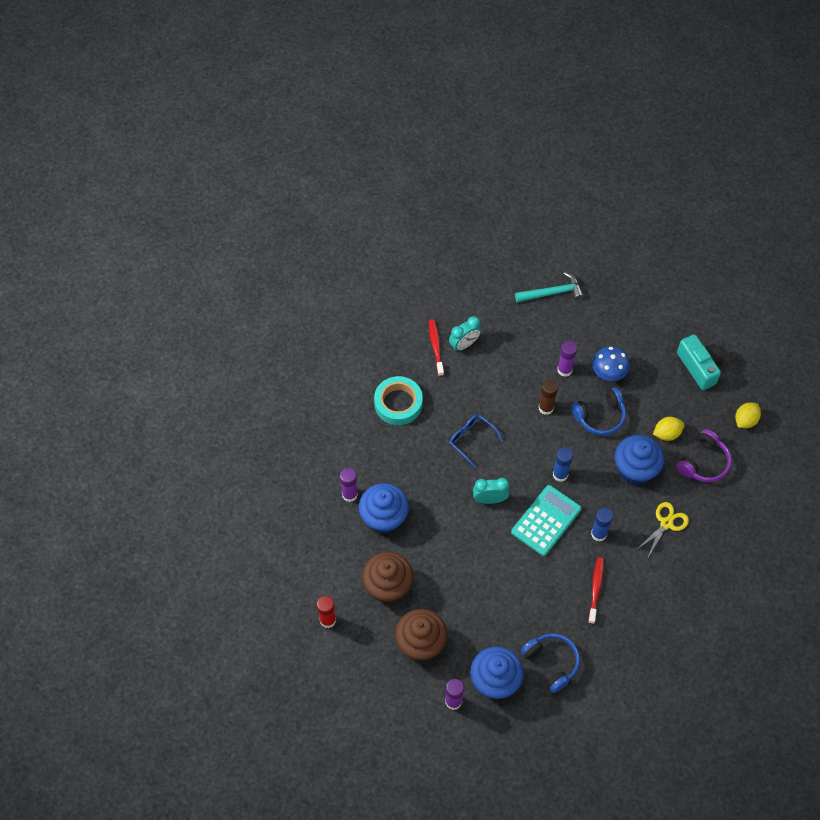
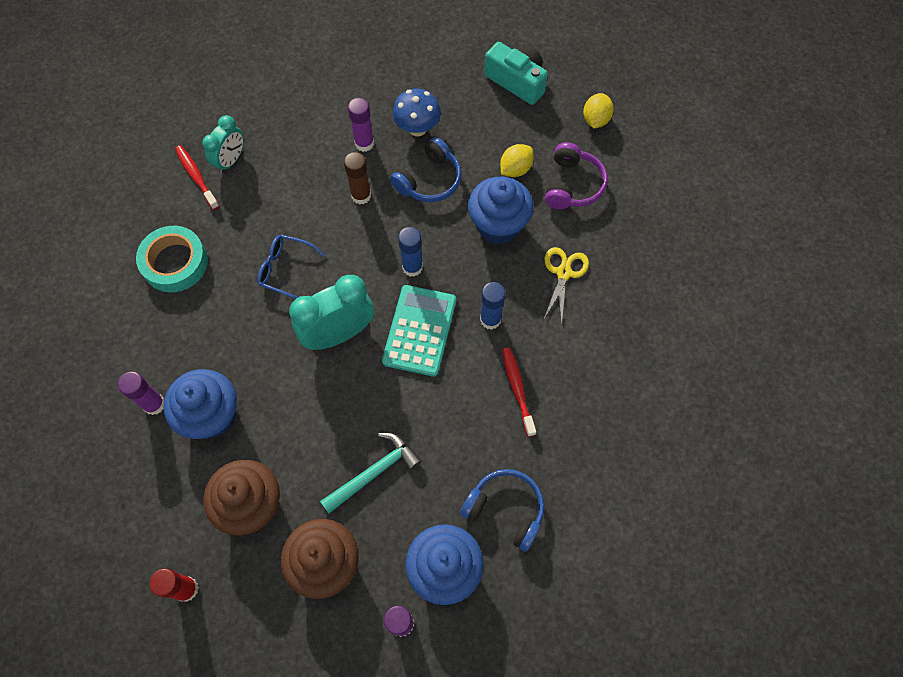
camera: 25 degrees left, 5 degrees up
turquoise clock [473,478,509,504] -> turquoise clock [289,275,374,350], size x1.62
turquoise hammer [515,272,584,302] -> turquoise hammer moved to [320,432,422,513]

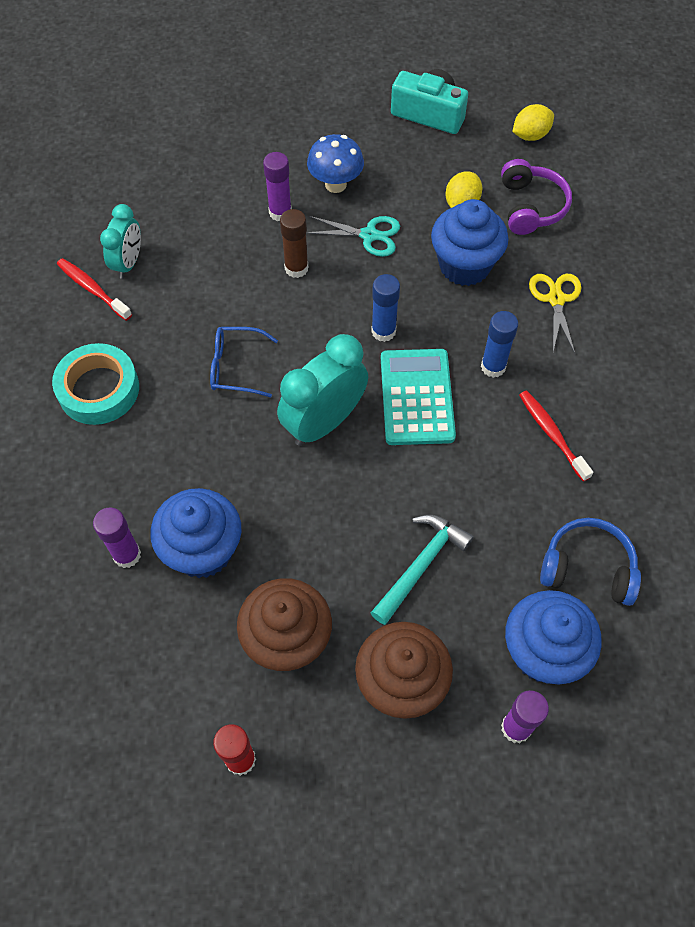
camera: 15 degrees left, 5 degrees down
blue headphones [390,137,462,202] -> turquoise scissors [306,216,400,257]
yellow lemon [583,93,614,128] -> yellow lemon turned 60 degrees clockwise [512,104,554,141]

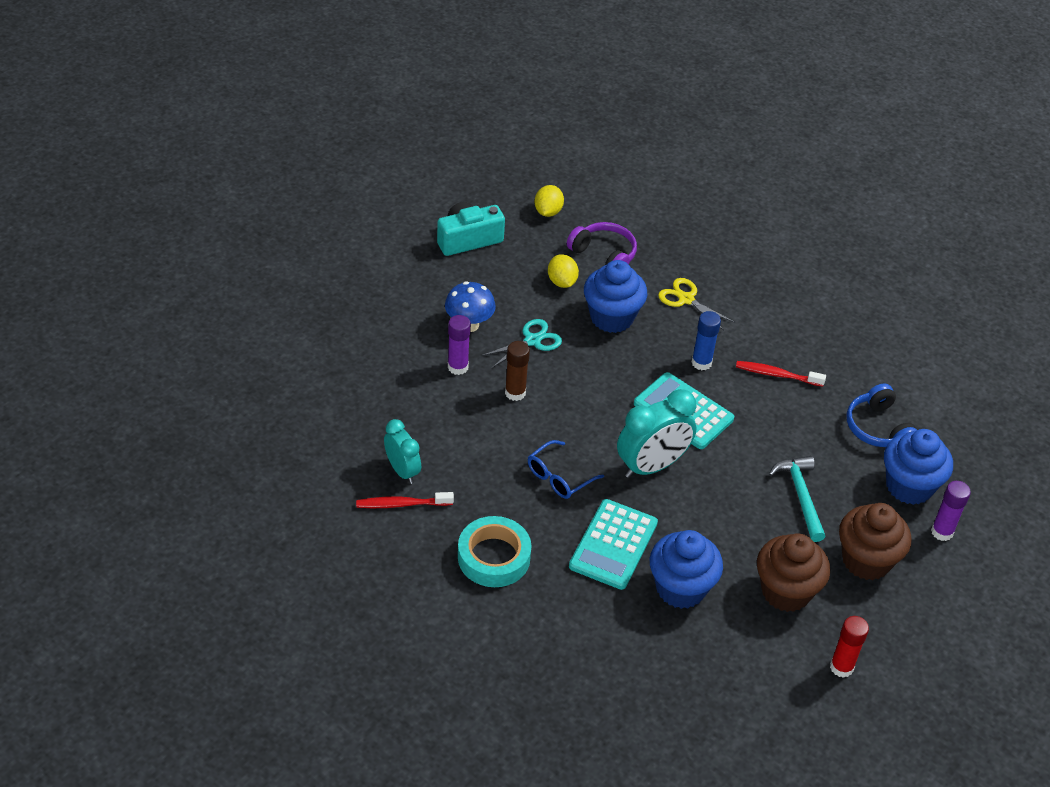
camera: 50 degrees left, 15 degrees down
purple glue stick [93,508,141,568] -> none
turquoise clock [277,334,368,446] -> turquoise clock turned 120 degrees counterclockwise [617,389,697,478]
blue glue stick [371,274,400,342] -> none
blue headphones [540,518,641,606] -> blue headphones turned 75 degrees counterclockwise [847,384,917,447]
none -> turquoise calculator [569,499,658,590]

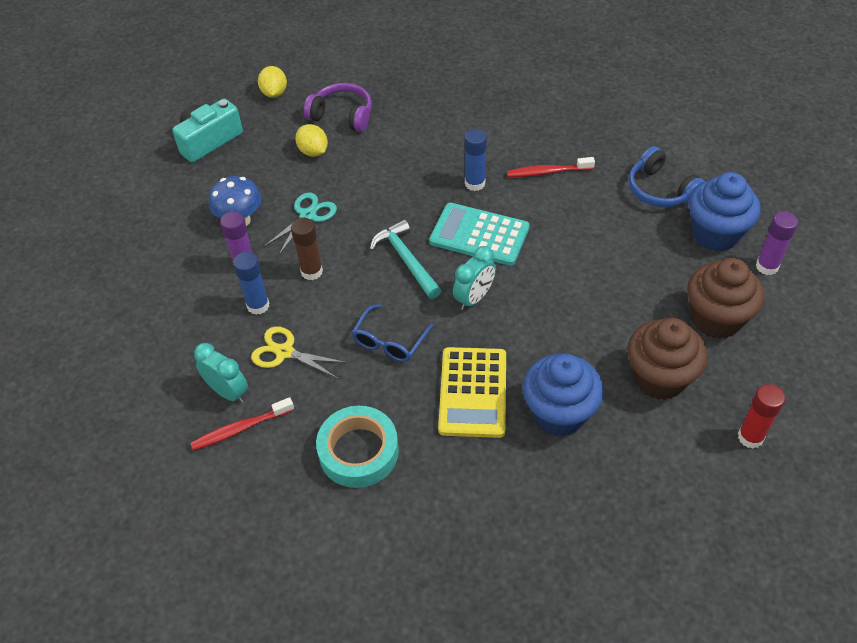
camera: 15 degrees left, 5 degrees up
turquoise calculator [569,499,658,590] -> yellow calculator [438,347,506,438]
blue cupcake [584,260,647,333] -> none
turquoise clock [617,389,697,478] -> turquoise clock [453,246,496,310], size x0.62
yellow scissors [658,278,734,331] -> yellow scissors moved to [251,326,347,378]
turquoise hammer [769,456,826,542] -> turquoise hammer moved to [370,219,441,299]
none -> blue glue stick [233,252,269,315]

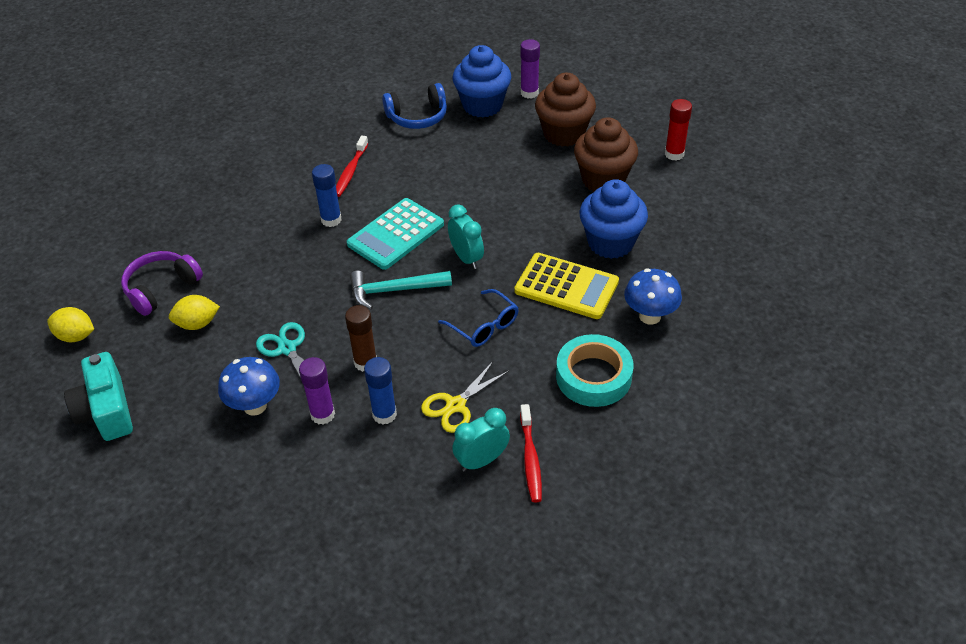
camera: 70 degrees left, 5 degrees down
none -> blue mushroom [624,268,682,325]

